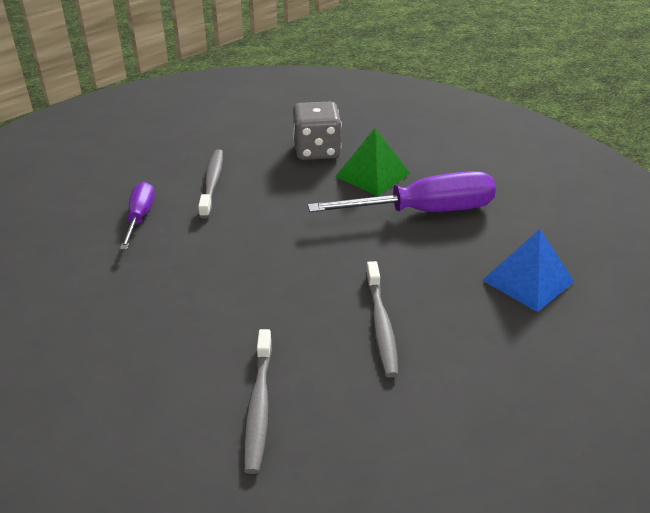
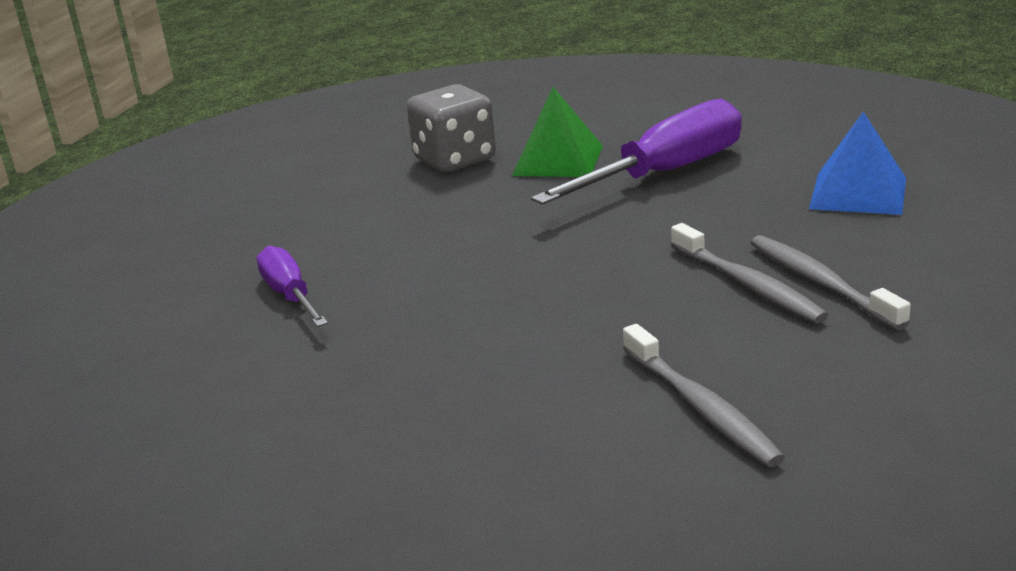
camera: 25 degrees left, 10 degrees down
grey toothbrush [198,149,223,219] -> grey toothbrush moved to [750,235,911,330]

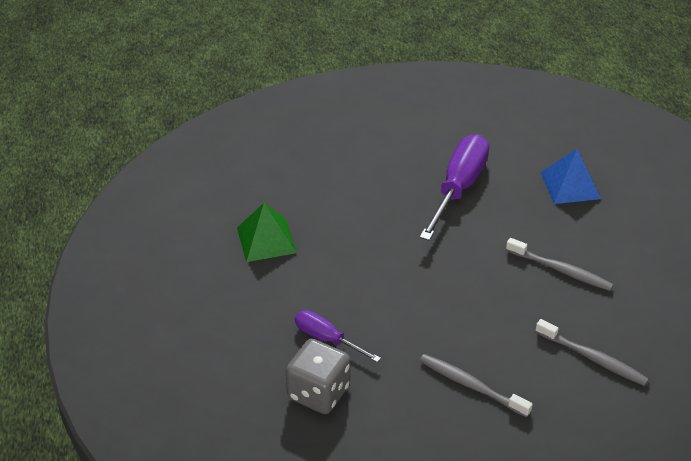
camera: 30 degrees left, 15 degrees up
grey dice [407,84,496,172] -> grey dice moved to [286,339,350,414]
green pyramid [512,87,603,177] -> green pyramid moved to [237,203,297,262]
grey toothbrush [750,235,911,330] -> grey toothbrush moved to [419,354,533,418]

